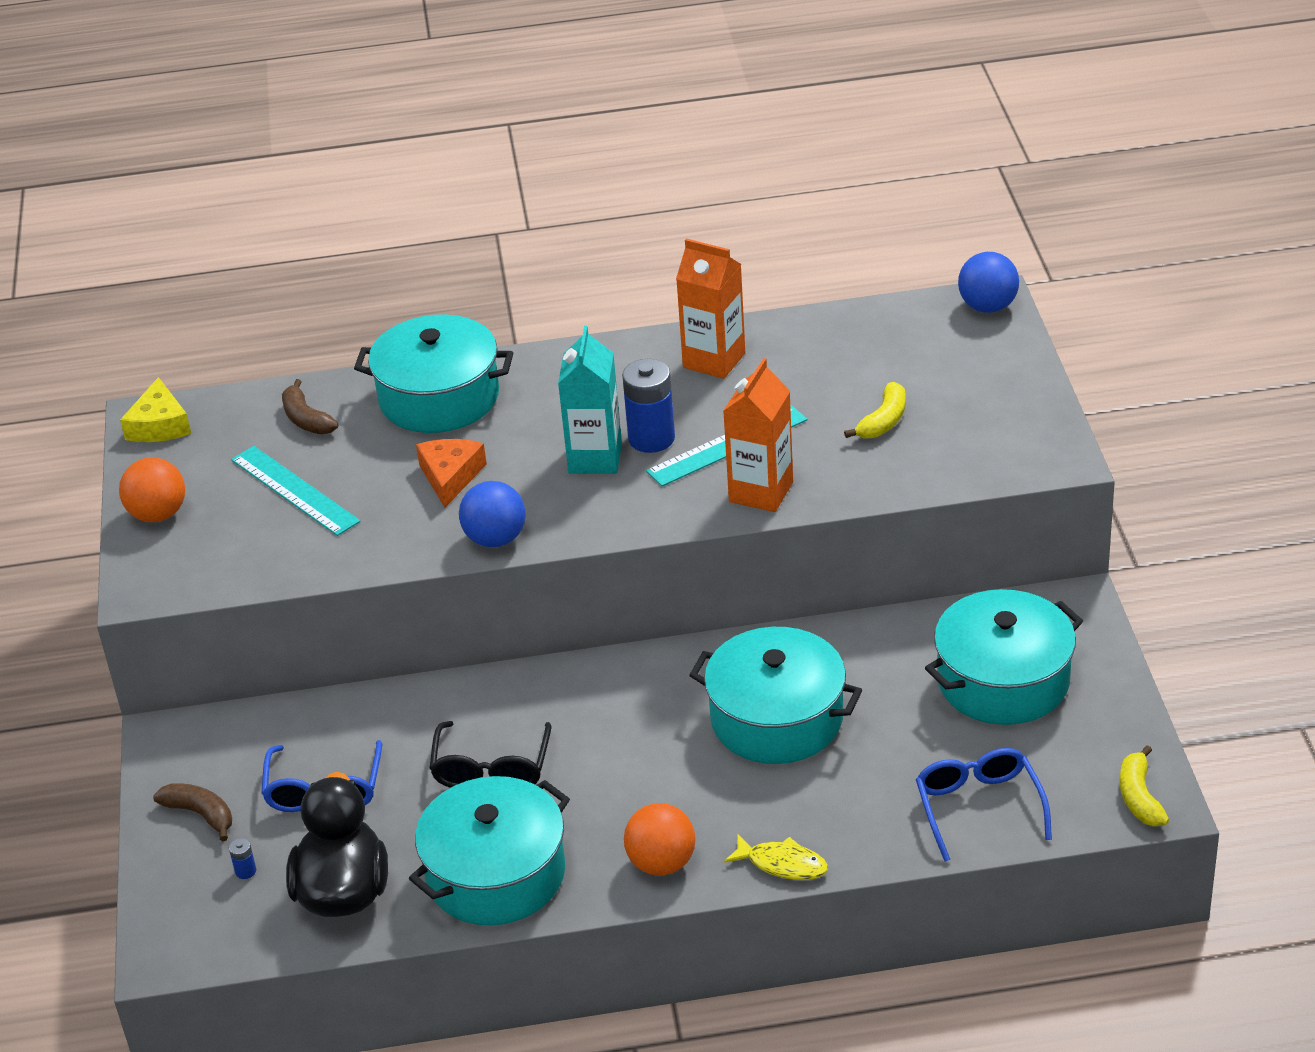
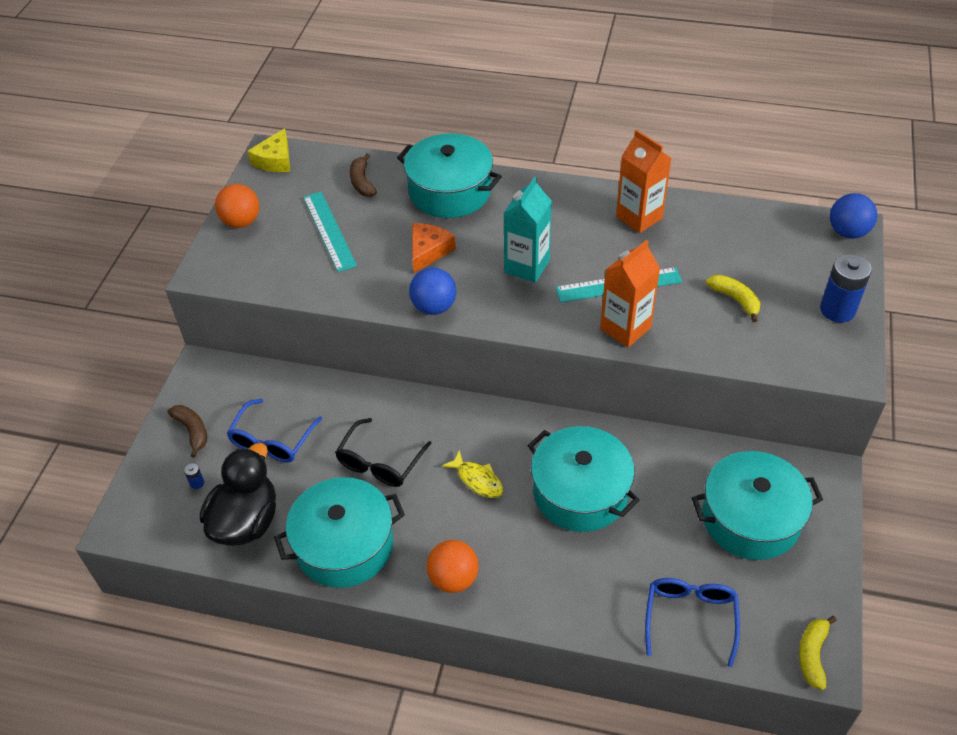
camera: 20 degrees right, 10 degrees up
blue battery [622,359,675,453] -> blue battery moved to [820,254,872,323]
yellow fish [724,834,828,880] -> yellow fish moved to [442,450,503,498]
yellow banana [844,382,906,438] -> yellow banana turned 90 degrees counterclockwise [706,275,760,322]

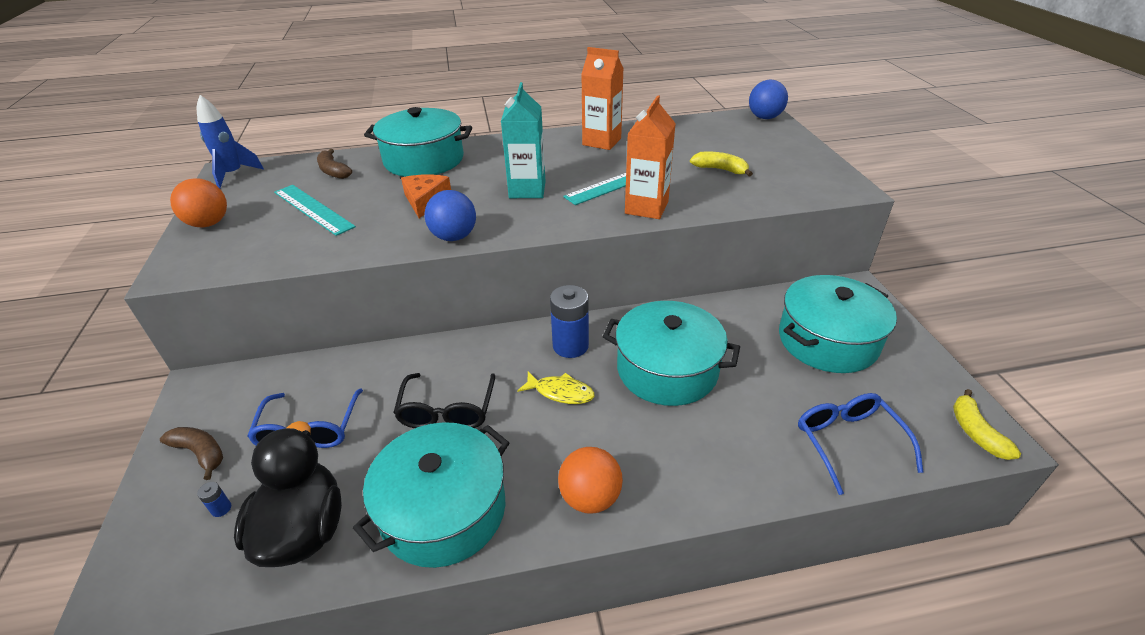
camera: 25 degrees left, 10 degrees down
yellow cheese [247,128,290,172] -> blue rocket [197,95,264,188]
blue battery [820,254,872,323] -> blue battery moved to [550,285,589,358]

